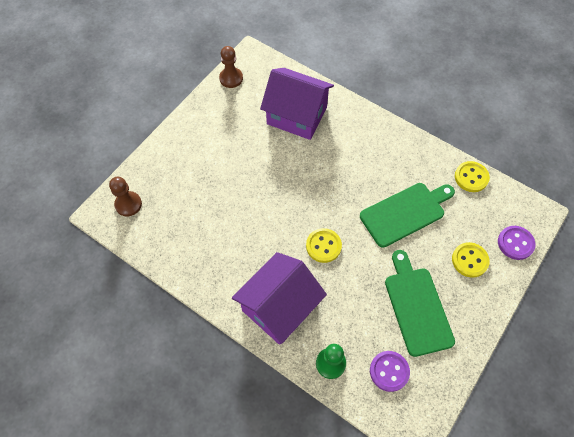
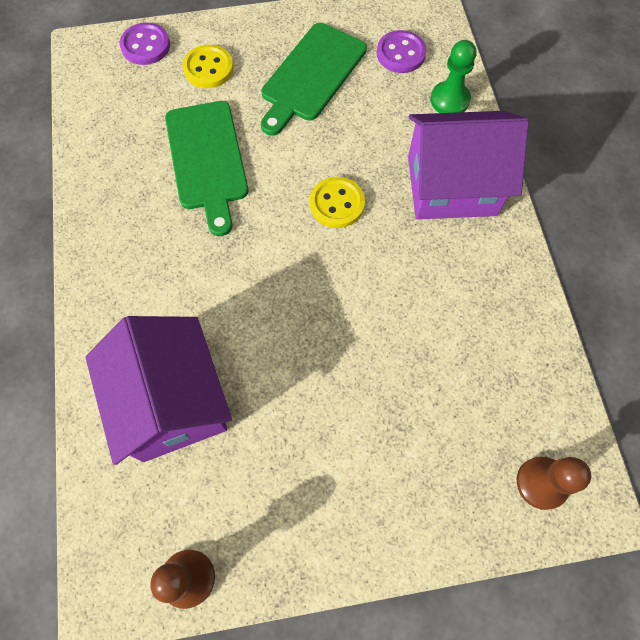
camera: 135 degrees left, 5 degrees up
green cutting board [360,183,455,248] -> green cutting board turned 120 degrees counterclockwise [165,101,248,236]
yellow button [455,161,490,192] -> none

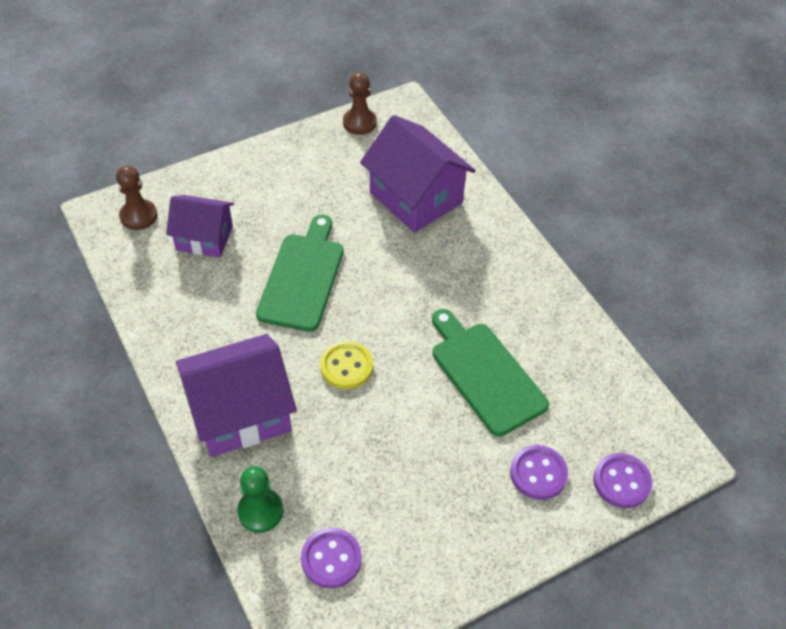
camera: 160 degrees right, 15 degrees down
yellow button [183,45,233,88] -> purple button [510,445,568,500]
green cutting board [261,23,367,135] -> green cutting board moved to [256,215,344,332]
none -> purple house [166,195,234,258]

